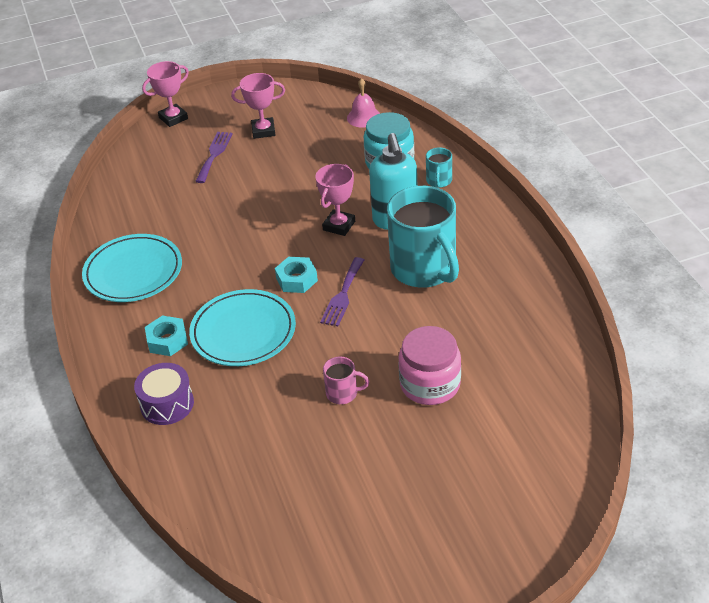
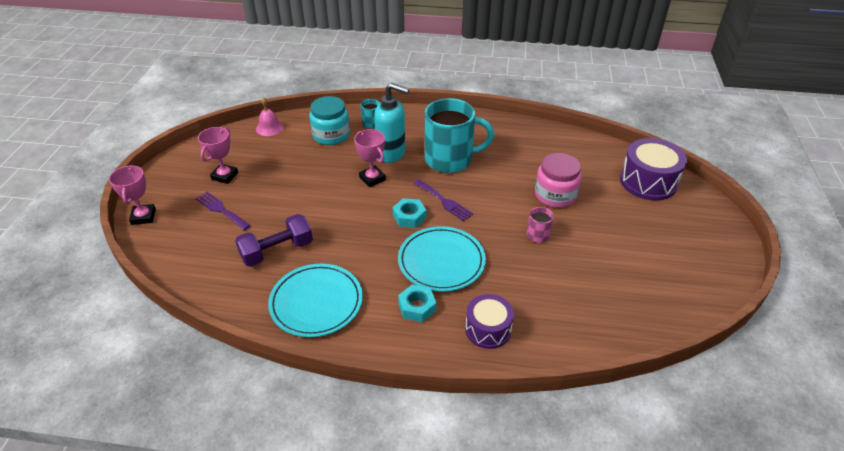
camera: 65 degrees left, 0 degrees up
none -> purple dumbbell [235,214,313,267]
none -> purple drum [620,138,687,201]

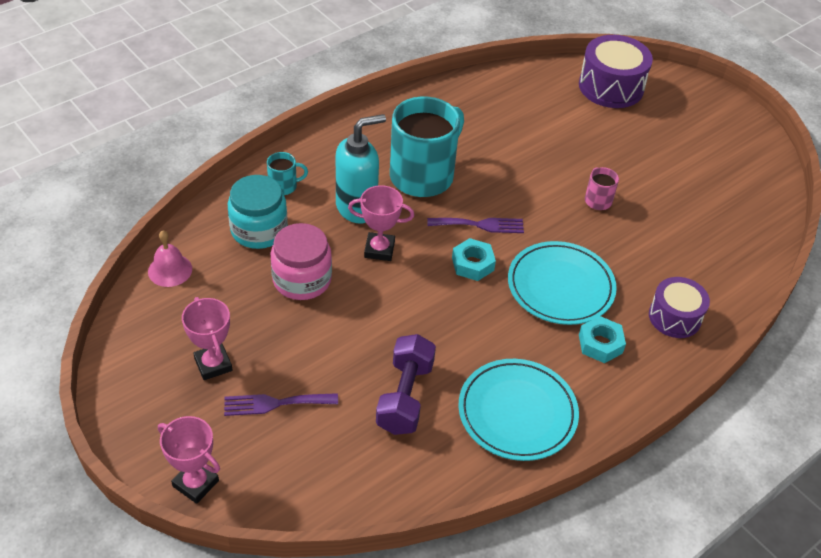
camera: 50 degrees left, 5 degrees up
pink jar [535,153,582,208] -> pink jar moved to [271,223,332,300]

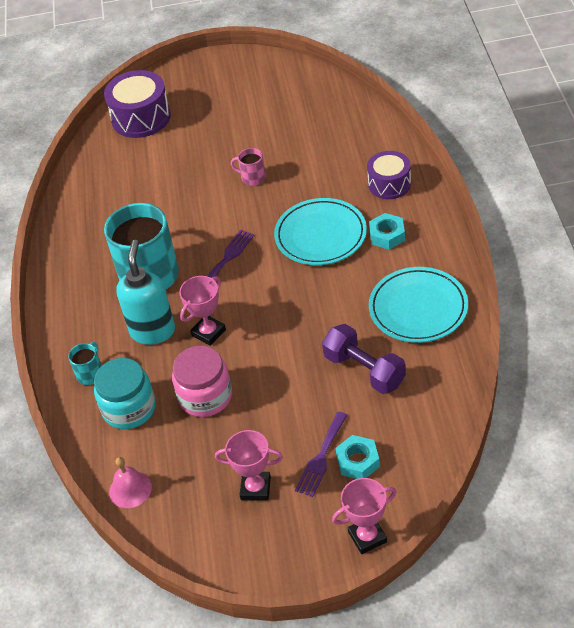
camera: 50 degrees left, 0 degrees up
turquoise nut [452,238,496,281] -> turquoise nut moved to [336,435,380,479]

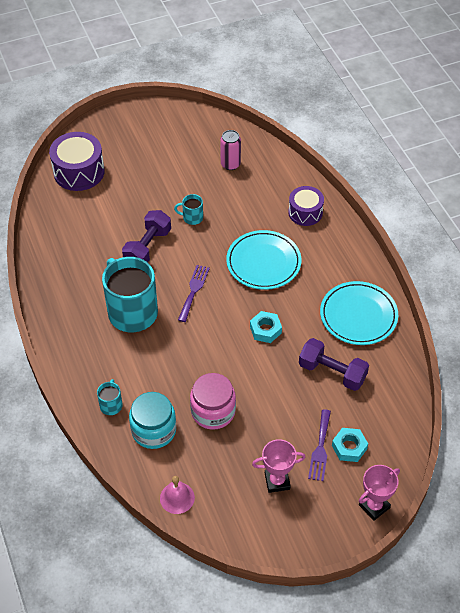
camera: 20 degrees left, 5 degrees up
turquoise soap dispenser [116,240,175,345] -> none
pink trophy [179,276,226,346] -> none
pink mug [231,148,266,186] -> turquoise mug [174,194,203,225]
turquoise nut [369,213,405,250] -> turquoise nut moved to [250,311,282,343]
none -> purple dumbbell [122,210,171,262]
none -> pink can [220,130,241,170]

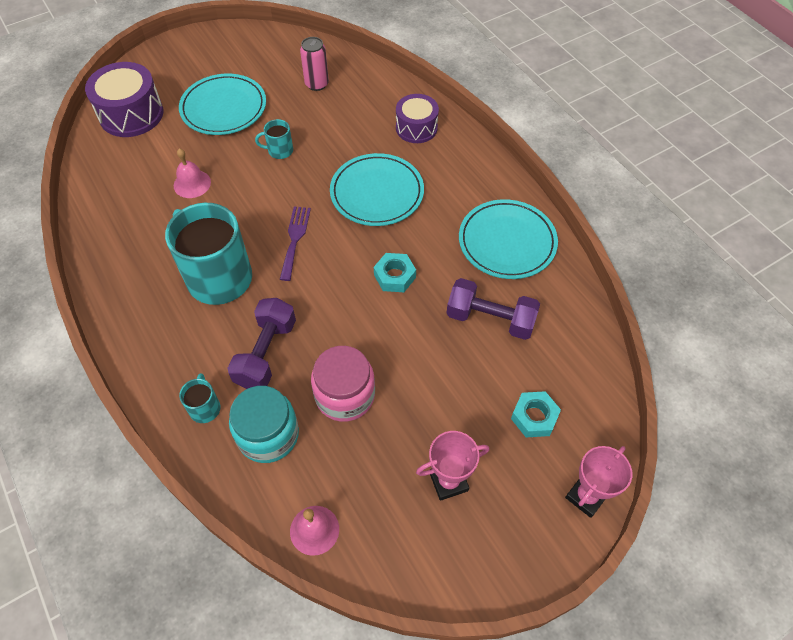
camera: 10 degrees left, 5 degrees up
purple dumbbell [122,210,171,262] -> purple dumbbell moved to [227,298,296,389]
purple fork [308,409,331,481] -> none
none -> pink bell [174,148,211,198]
none -> turquoise plate [179,74,266,135]

